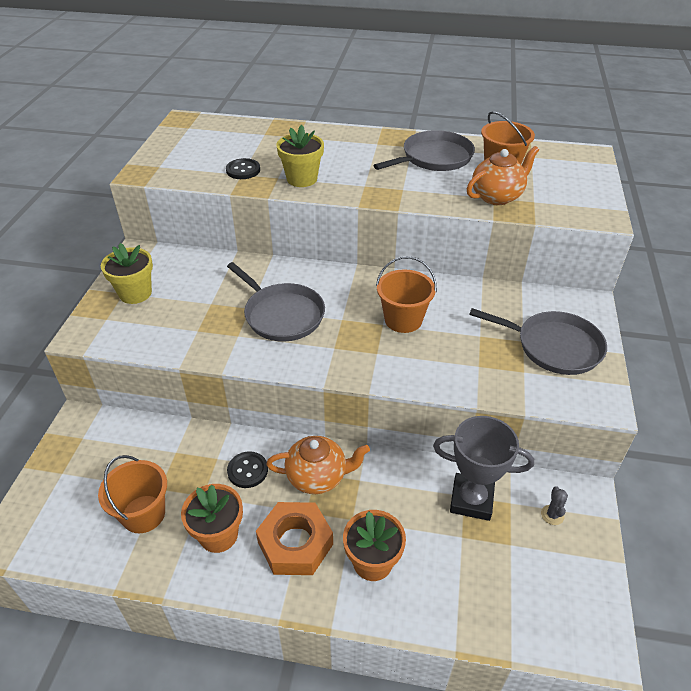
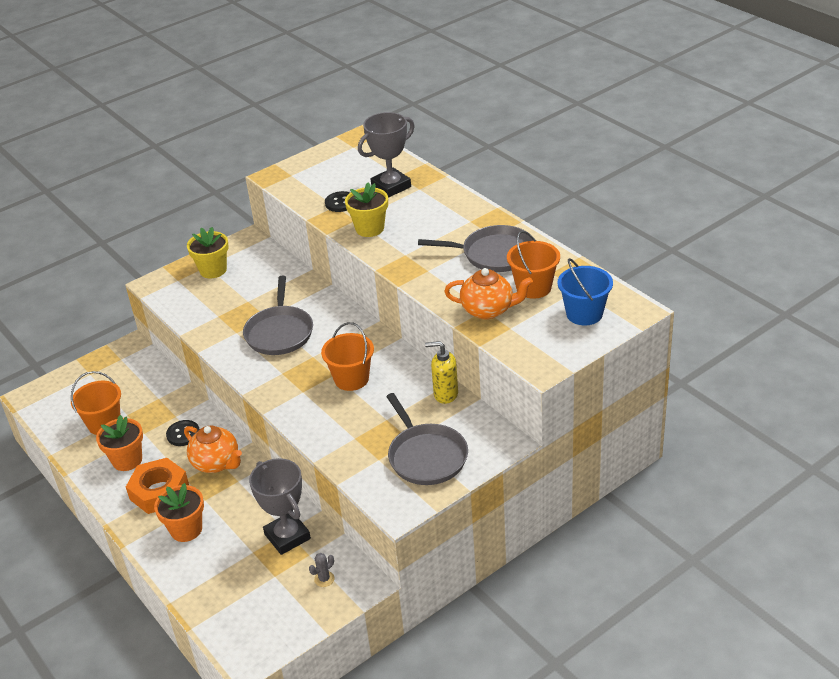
camera: 45 degrees right, 5 degrees down
none -> grey trophy [358,112,415,198]
none -> yellow soap dispenser [425,341,458,404]
none -> blue bucket [557,258,613,325]

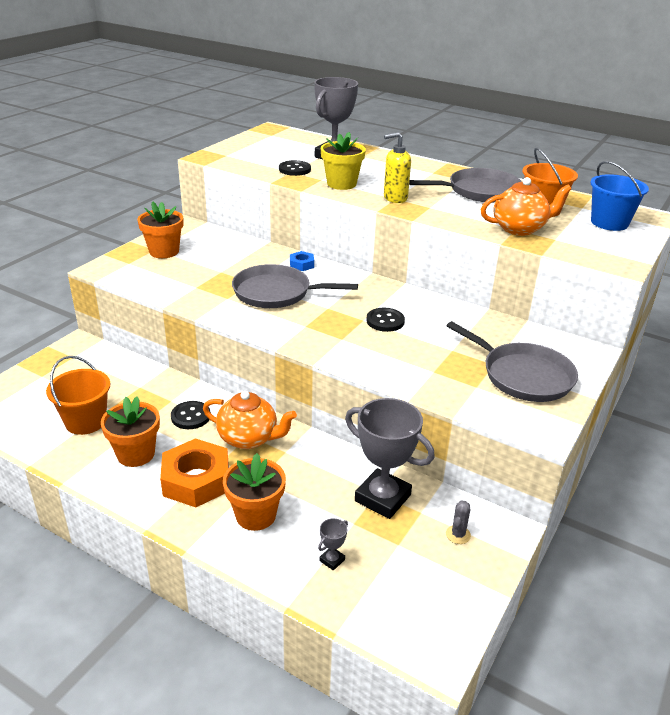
camera: 25 degrees left, 5 degrees down
yellow flower pot [187,227,229,278] -> orange flower pot [138,201,183,258]
grey pan [243,276,313,355] -> grey pan turned 120 degrees clockwise [232,264,358,308]
orange bucket [321,322,374,391] -> black button [366,308,405,332]
yellow soap dispenser [425,341,458,404] -> yellow soap dispenser moved to [384,132,411,203]
none -> blue nut [290,251,314,271]
none -> grey trophy [318,518,348,570]

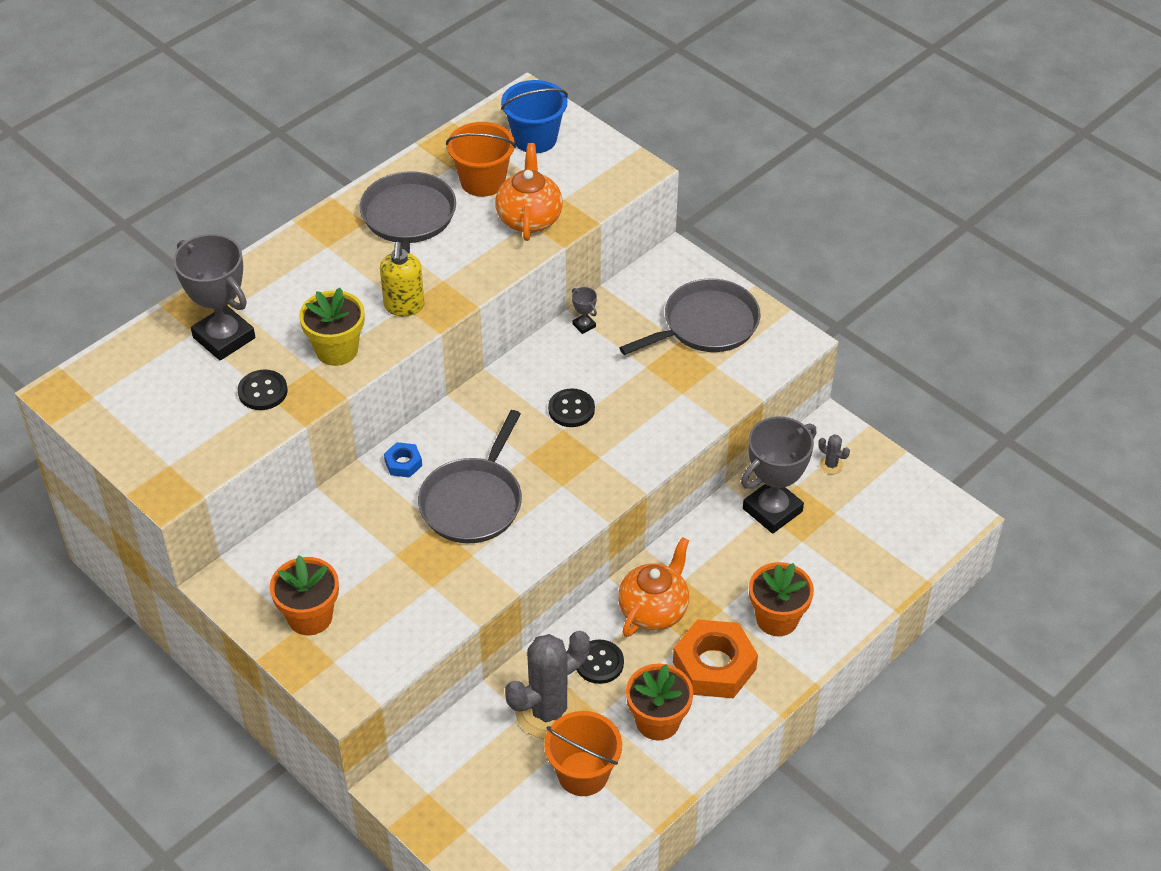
camera: 75 degrees left, 15 degrees up
grey trophy [318,518,348,570] -> grey trophy moved to [572,287,597,334]
none -> grey cactus [505,631,590,739]

